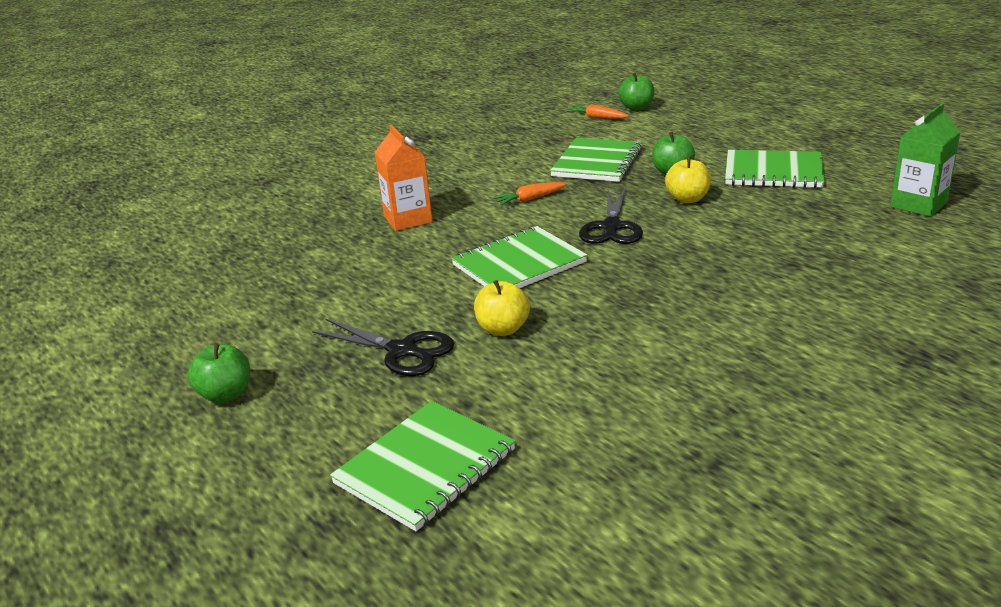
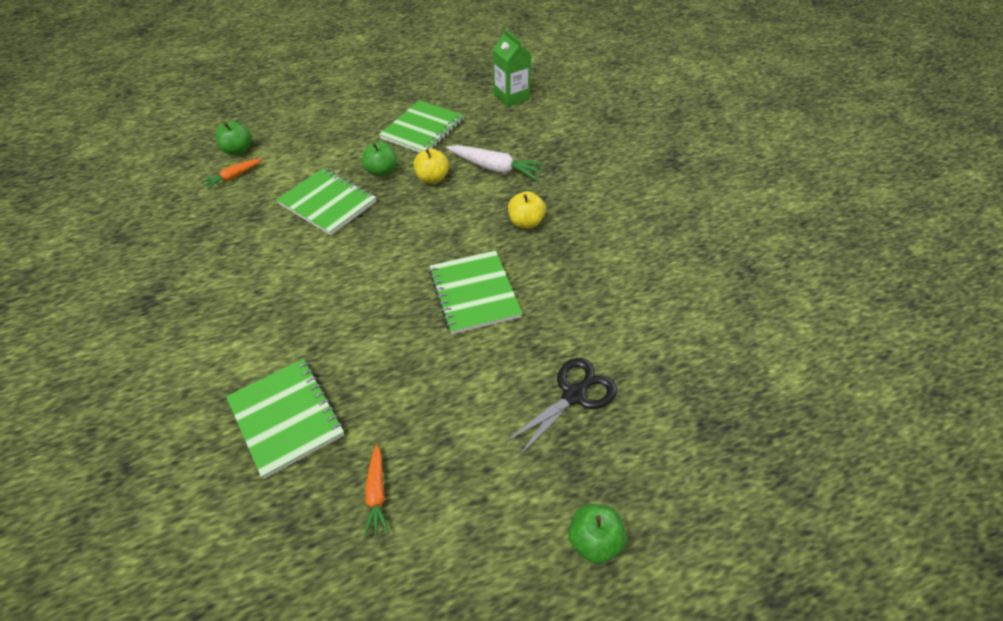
camera: 75 degrees left, 20 degrees up
green notebook [330,401,516,531] -> green notebook moved to [226,359,344,479]
orange carton [375,125,433,231] -> none
yellow apple [474,280,530,336] -> yellow apple moved to [508,191,546,229]
orange carrot [493,182,567,205] -> orange carrot moved to [364,444,389,536]
black scissors [579,187,643,244] -> none
none -> white carrot [447,145,545,180]

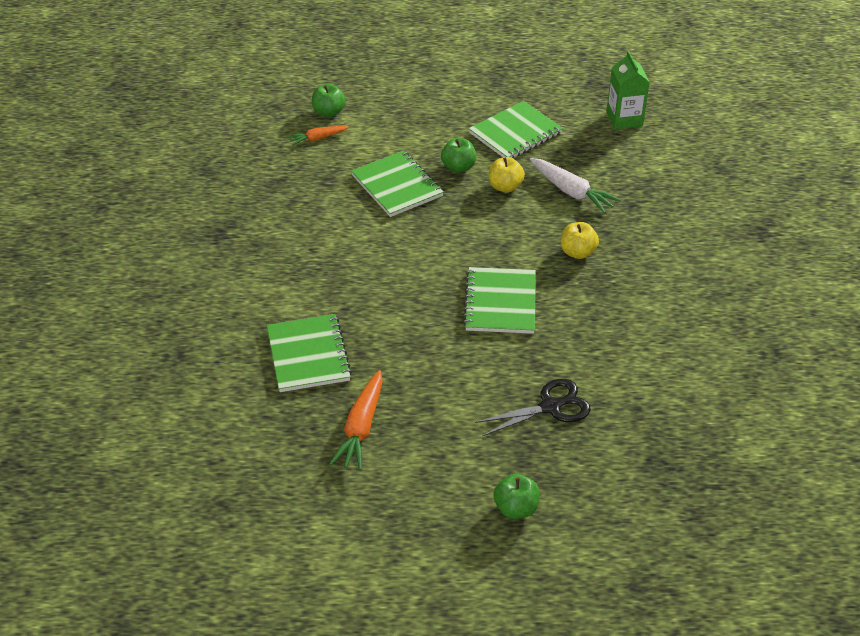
camera: 20 degrees right, 5 degrees down
orange carrot [364,444,389,536] -> orange carrot [330,370,383,471], size x1.67

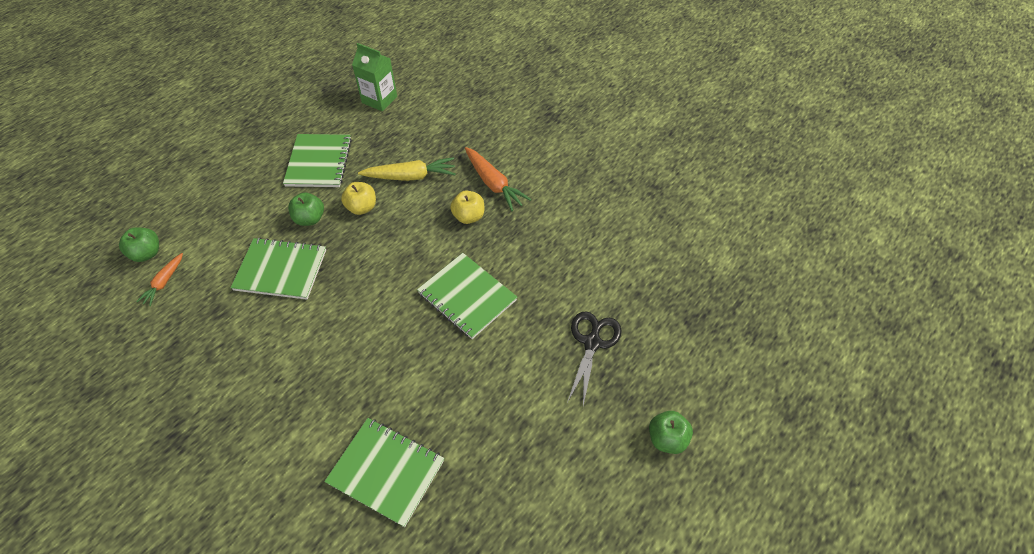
camera: 50 degrees left, 10 degrees up
orange carrot [330,370,383,471] -> orange carrot moved to [465,147,531,211]
white carrot [530,158,621,214] -> yellow carrot [358,157,456,181]

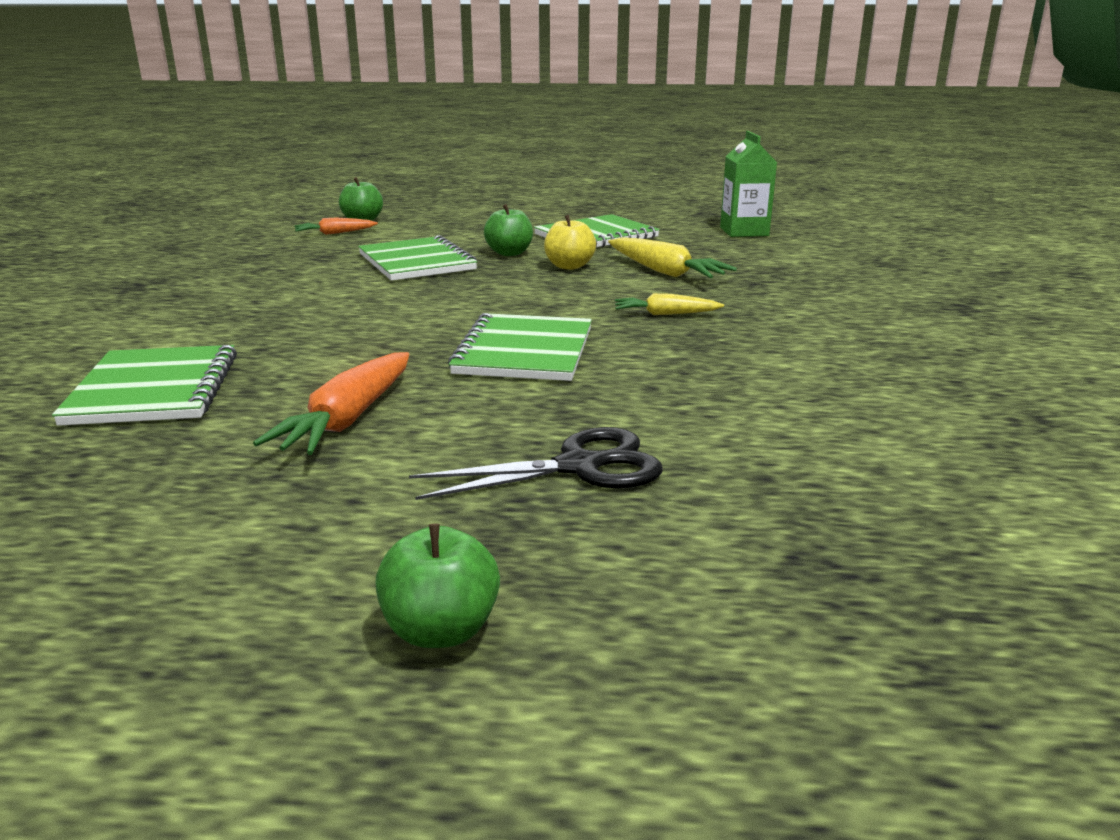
camera: 55 degrees right, 30 degrees down
yellow apple [450,191,484,224] -> yellow carrot [615,293,724,315]
orange carrot [465,147,531,211] -> orange carrot moved to [253,352,409,455]

